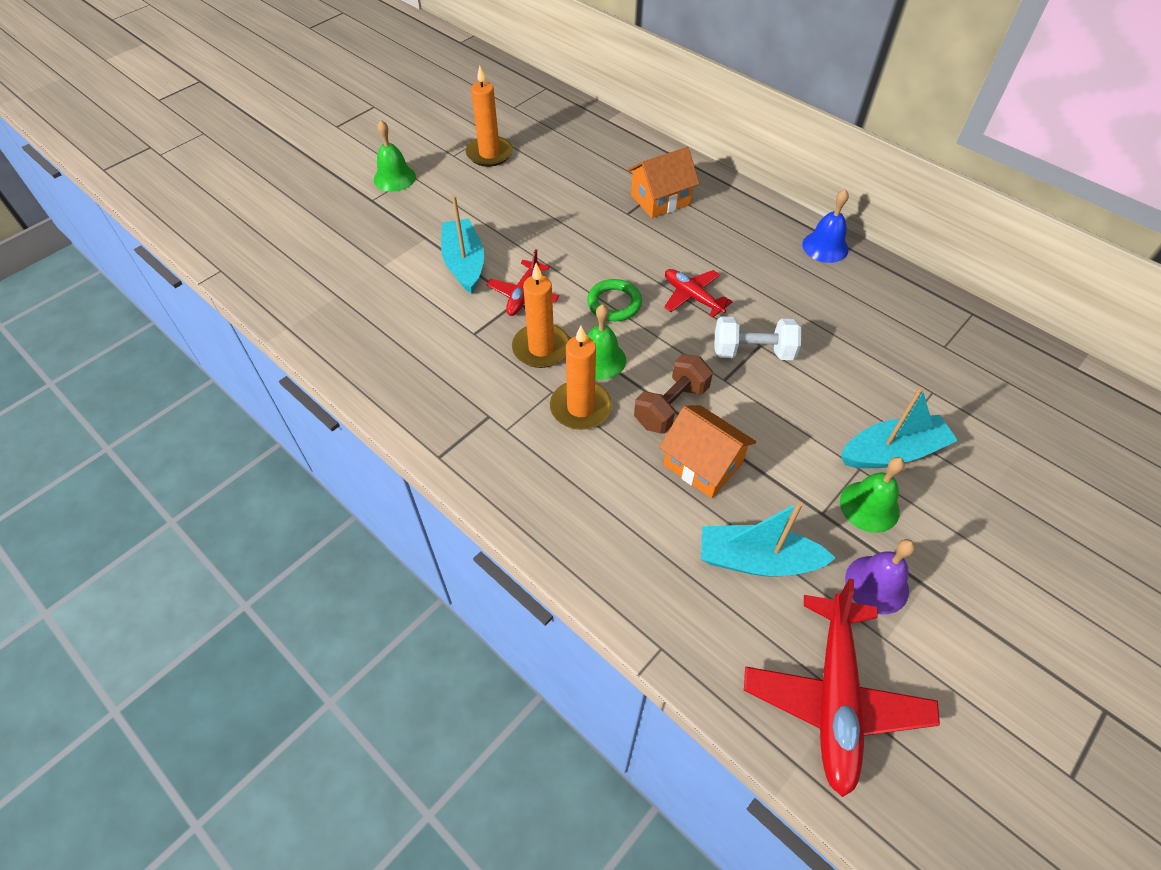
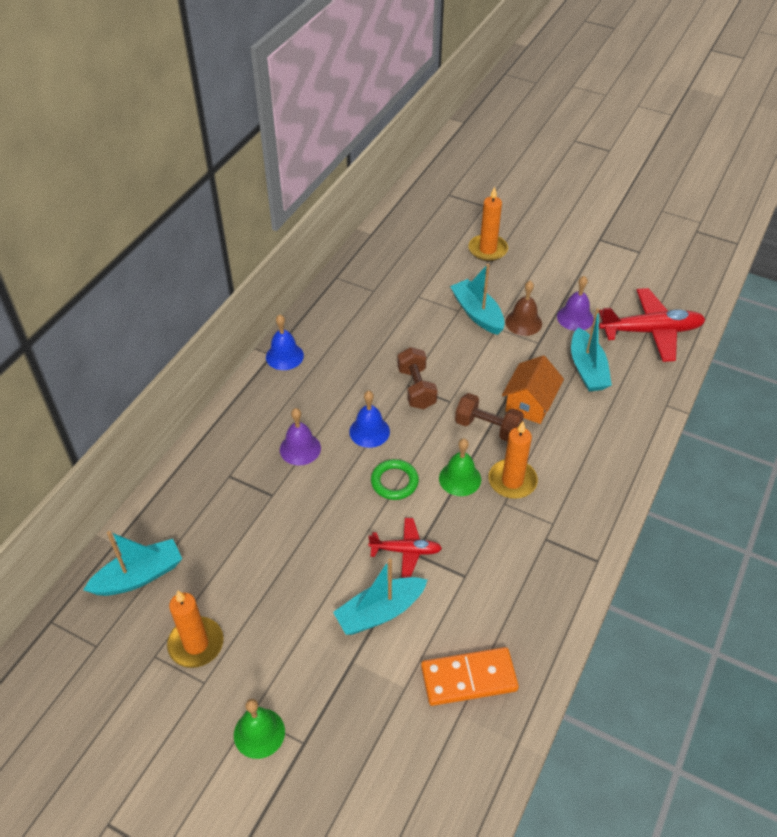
camera: 105 degrees left, 5 degrees down
orange candle [512,263,570,368] -> orange candle moved to [469,186,508,261]
orange house [627,147,700,218] -> none
red plane [664,269,733,318] -> blue bell [349,391,390,448]
white dumbbell [714,316,801,360] -> brown dumbbell [397,347,438,409]
green bell [840,457,905,533] -> brown bell [505,281,542,336]
none -> turquoise boat [83,531,182,596]
none -> purple bell [280,408,321,465]
none -> orange domino [421,647,519,706]

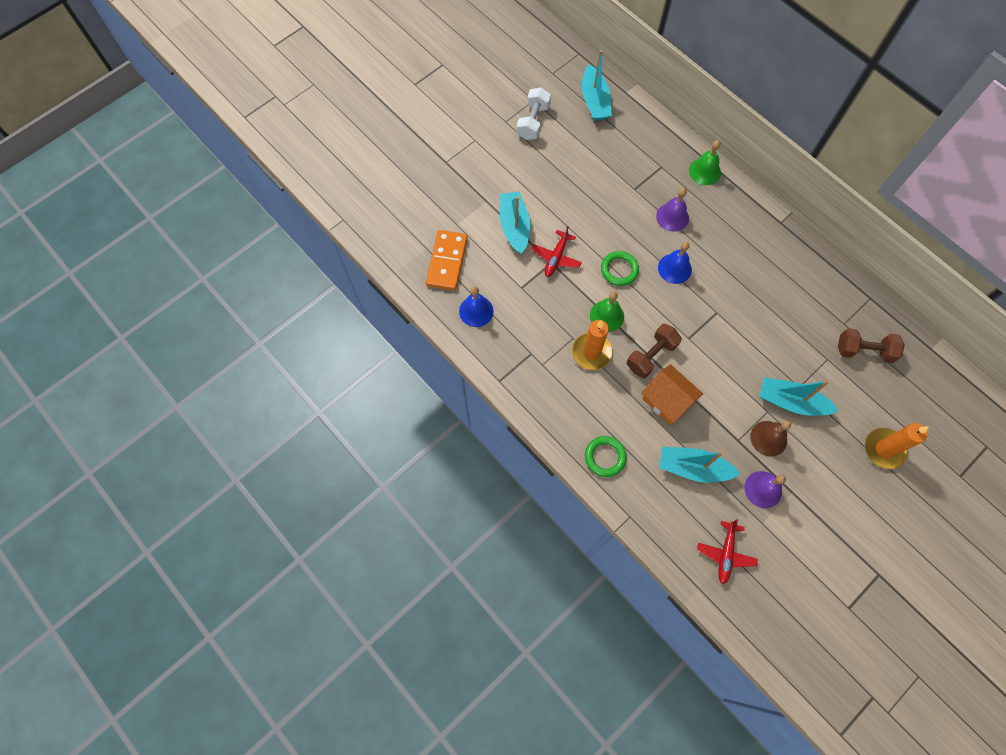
camera: 110 degrees right, 20 degrees up
orange candle [167,591,223,668] -> white dumbbell [516,87,551,140]
green bell [234,699,285,759] -> green bell moved to [689,140,721,185]
blue bell [266,314,304,370] -> blue bell moved to [459,286,494,327]
brown dumbbell [397,347,438,409] -> brown dumbbell moved to [838,328,905,363]
turquoise boat [450,264,505,335] -> turquoise boat turned 150 degrees counterclockwise [759,377,838,416]
red plane [599,288,706,362] -> red plane [697,519,758,584], size x0.56
none -> green ring [585,436,627,477]

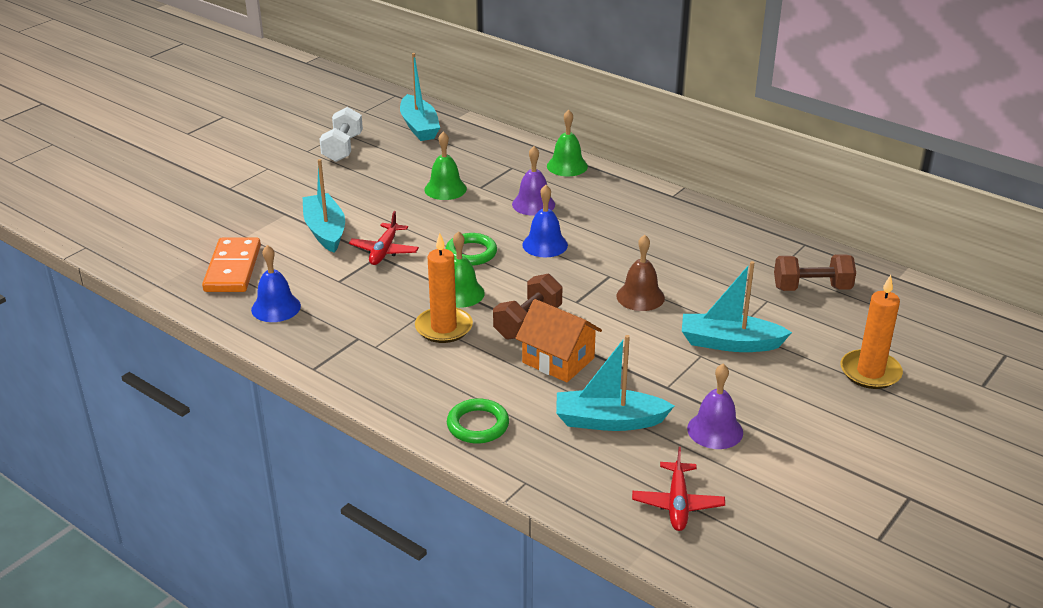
camera: 10 degrees left, 35 degrees down
brown bell [750,421,791,456] -> brown bell moved to [616,235,665,311]
none -> green bell [424,131,467,200]

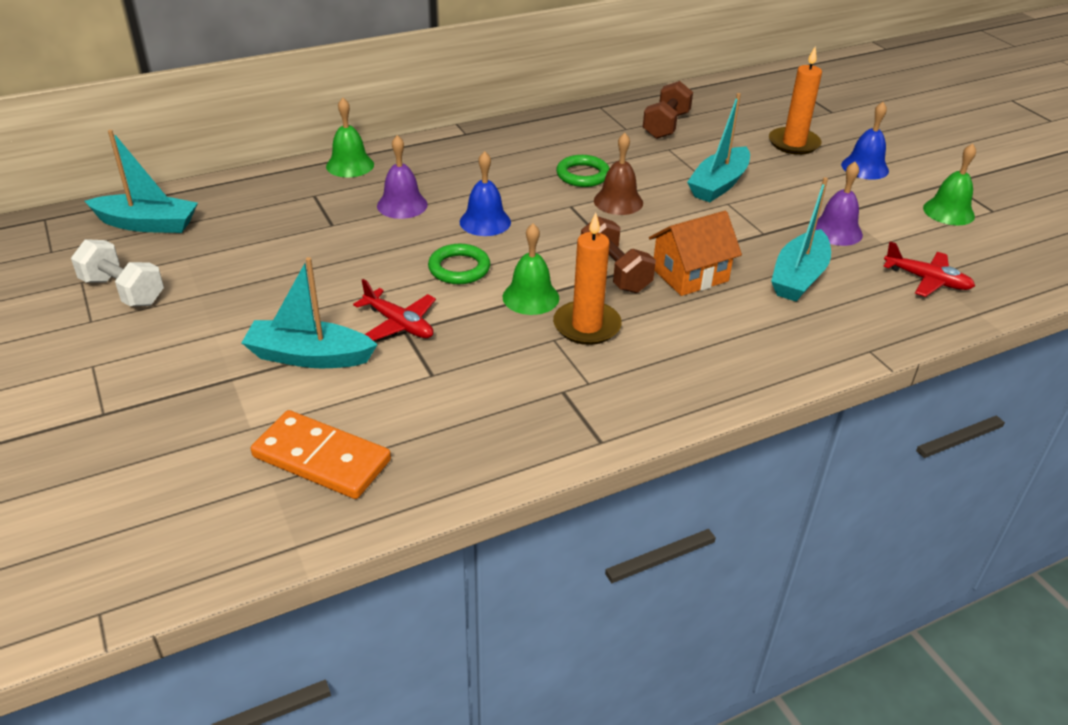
camera: 65 degrees left, 5 degrees up
blue bell [251,245,301,322] -> blue bell moved to [841,102,889,180]
green bell [424,131,467,200] -> green bell moved to [923,143,976,225]
green ring [447,398,509,444] -> green ring moved to [556,155,610,187]

